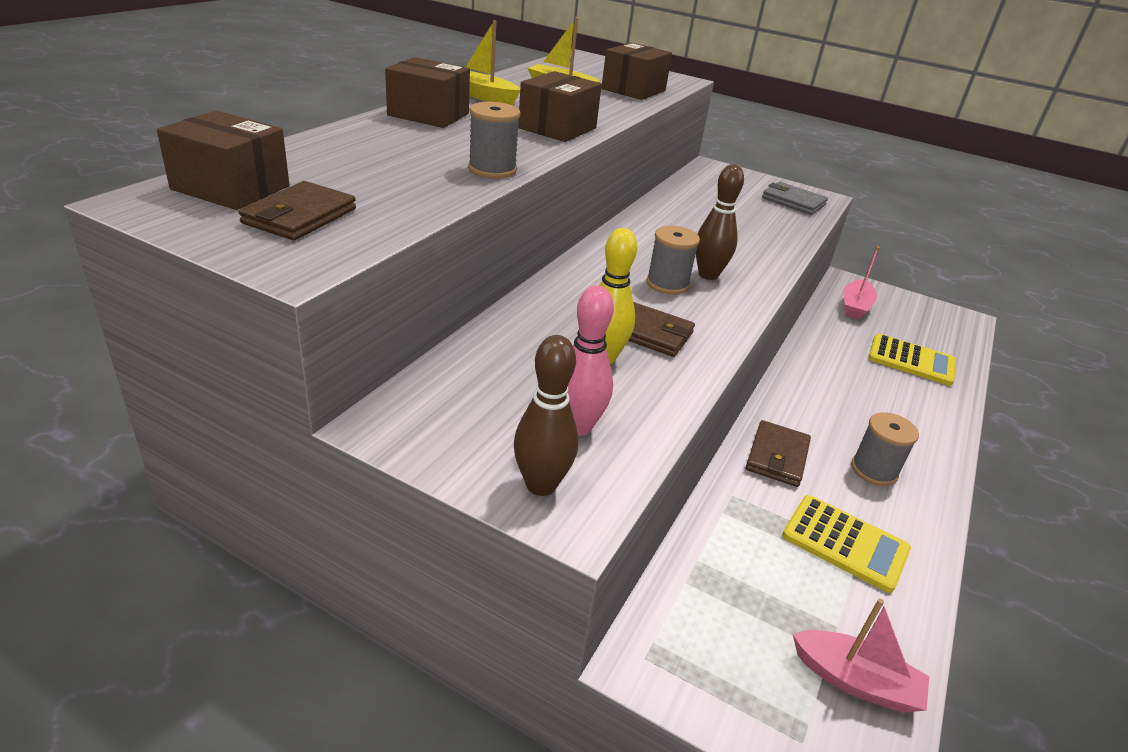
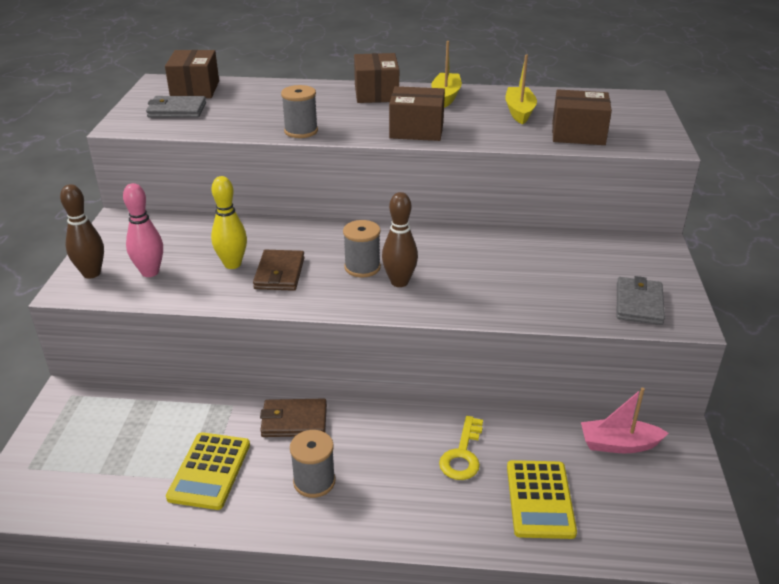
camera: 70 degrees right, 0 degrees up
brown wallet [238,181,356,241] -> grey wallet [146,96,206,118]
pink boat [793,598,929,713] -> none
none -> yellow key [439,416,483,480]

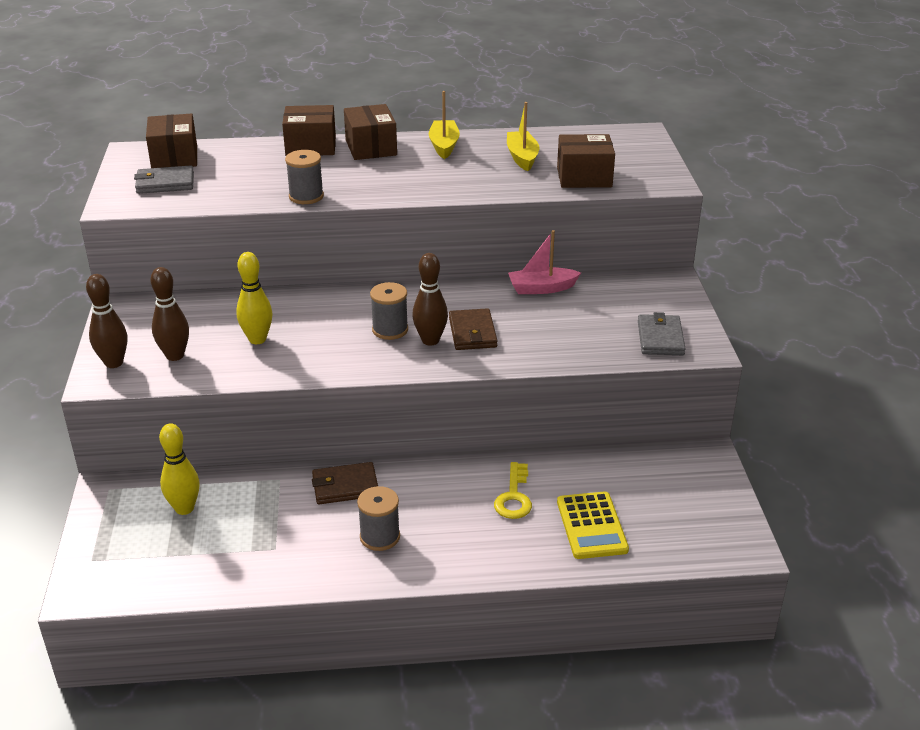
camera: 10 degrees left, 0 degrees up
pink bowling pin [123,183,163,277] -> brown bowling pin [150,267,189,361]
yellow calculator [166,432,250,510] -> none
brown wallet [253,250,305,291] -> brown wallet moved to [449,308,498,350]
brown box [389,86,445,141] -> brown box moved to [282,105,336,156]
pink boat [581,388,668,454] -> pink boat moved to [508,230,581,294]
none -> yellow bowling pin [159,423,200,515]

